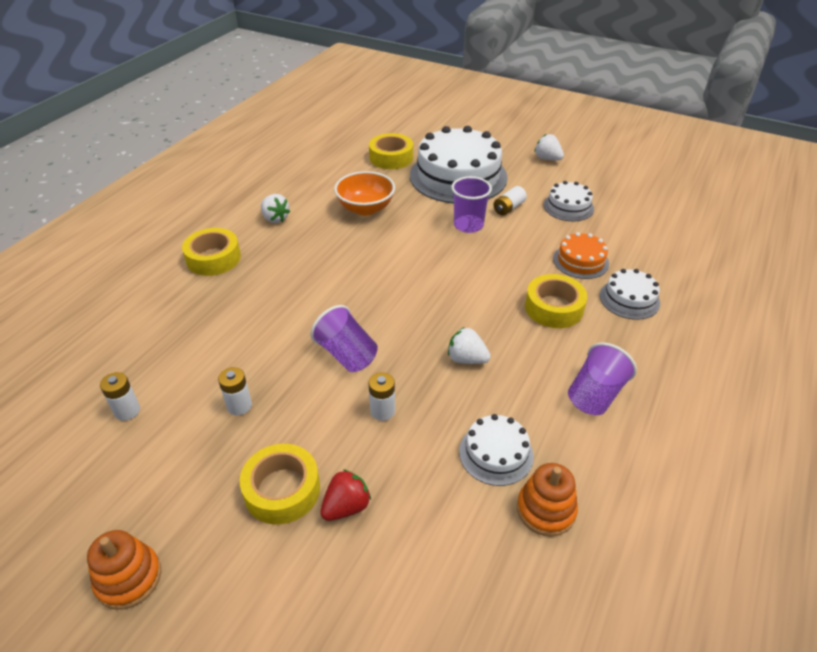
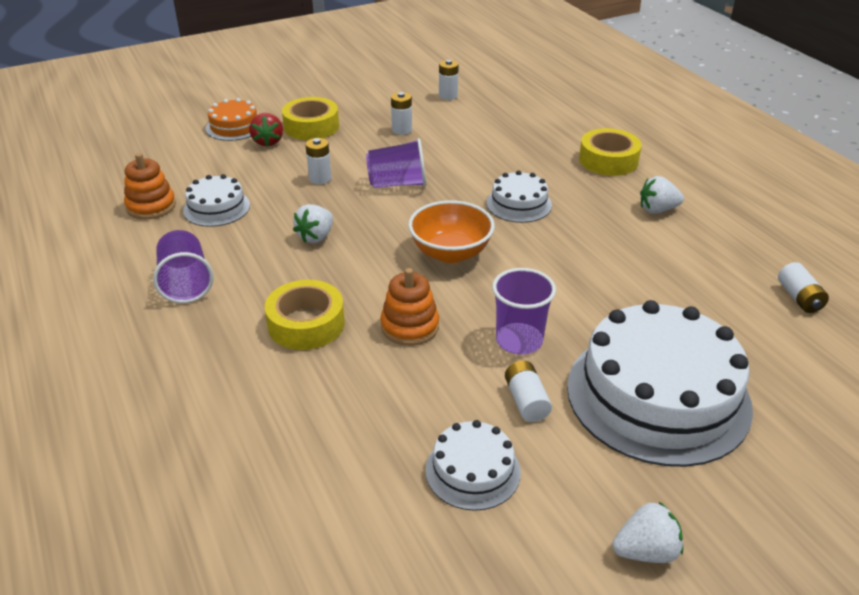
camera: 125 degrees right, 5 degrees down
orange stacking toy [87,530,161,610] -> orange stacking toy moved to [380,268,439,346]
orange bowl [334,171,395,216] -> orange bowl moved to [408,200,495,263]
yellow tape [369,133,413,169] -> none
white strawberry [448,327,491,364] -> white strawberry turned 150 degrees clockwise [293,204,333,243]
orange cake [553,232,609,279] -> orange cake moved to [206,98,257,141]
white cake [600,269,660,320] -> white cake moved to [486,170,552,223]
none -> white battery [778,262,829,313]

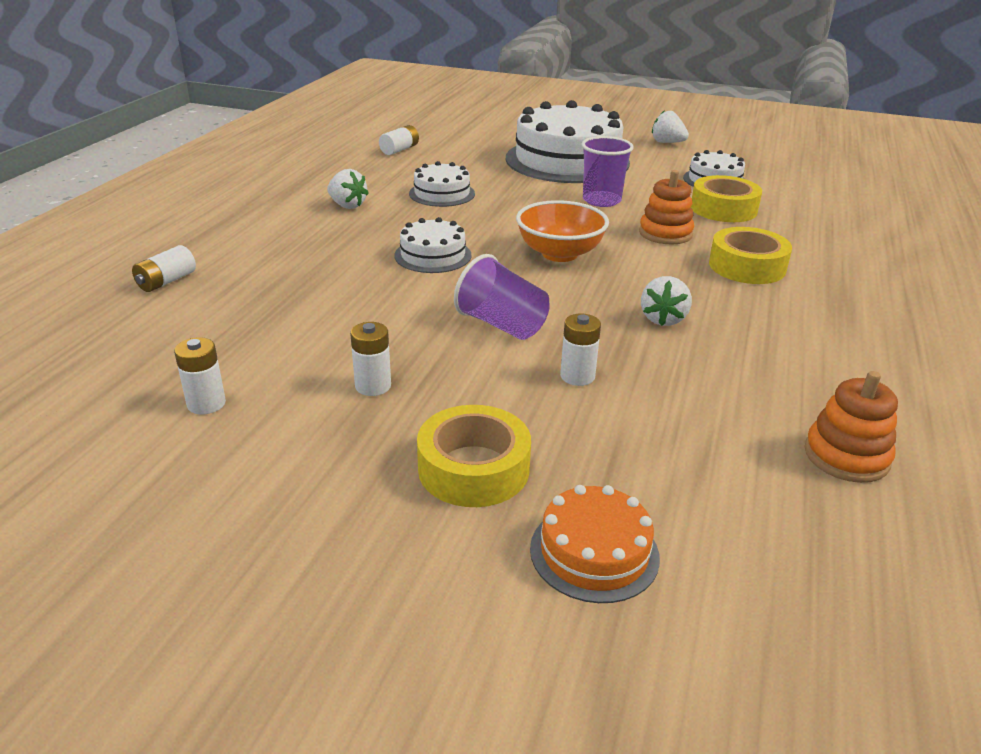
camera: 135 degrees left, 5 degrees down
purple cup [153,230,214,303] -> none
white cake [183,174,250,227] -> white cake moved to [409,161,475,207]
red strawberry [249,113,283,146] -> none
white strawberry [293,204,333,243] -> white strawberry turned 120 degrees clockwise [641,276,692,326]
white battery [505,361,552,422] -> white battery moved to [132,245,196,292]
yellow tape [579,128,642,176] -> yellow tape moved to [691,175,762,222]

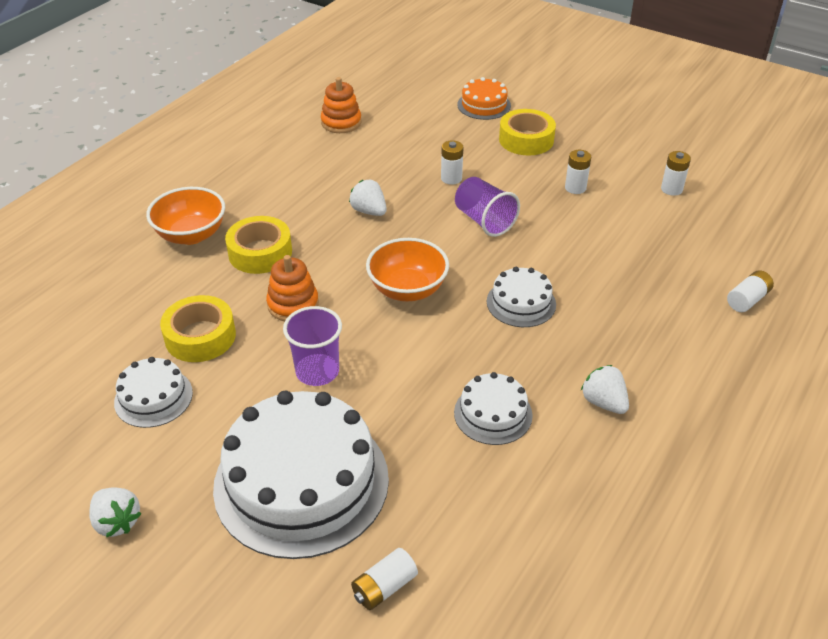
camera: 165 degrees left, 10 degrees up
white battery [379,125,419,155] -> white battery moved to [351,548,418,610]
white strawberry [641,276,692,326] -> white strawberry turned 75 degrees counterclockwise [349,180,387,216]
none -> orange bowl [146,187,225,245]

